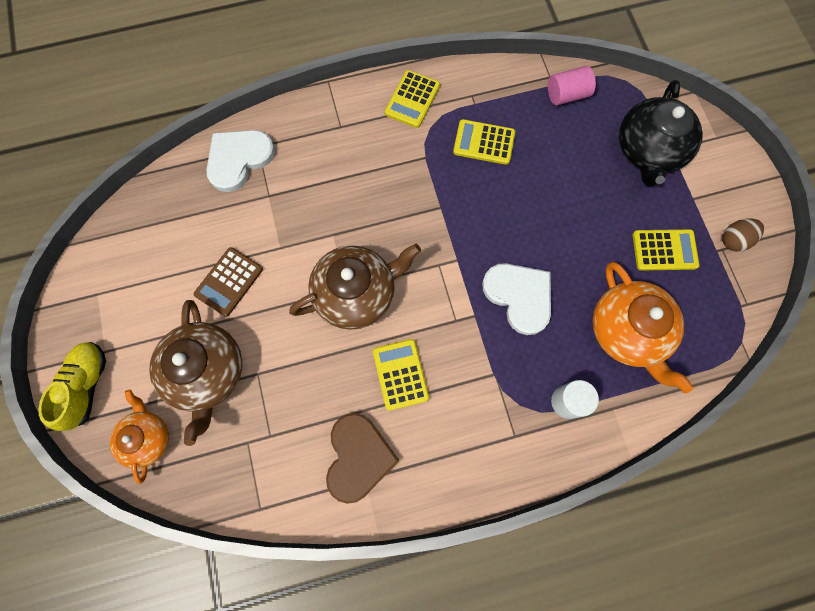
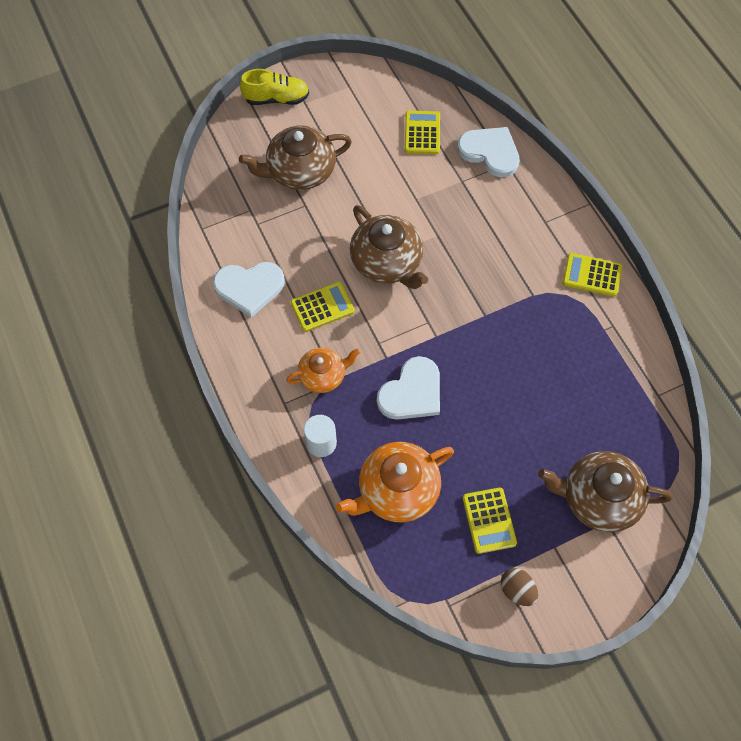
camera: 80 degrees right, 10 degrees down
orange teapot [110,389,169,484] -> orange teapot moved to [286,348,360,393]
brown calculator [194,247,263,317] -> none
brown heart [326,413,400,504] -> white heart [213,262,285,318]
yellow calculator [453,119,515,165] -> yellow calculator moved to [405,111,440,154]
pink cylinder [548,66,596,105] -> none
black teapot [619,80,703,187] -> brown teapot [538,451,672,532]

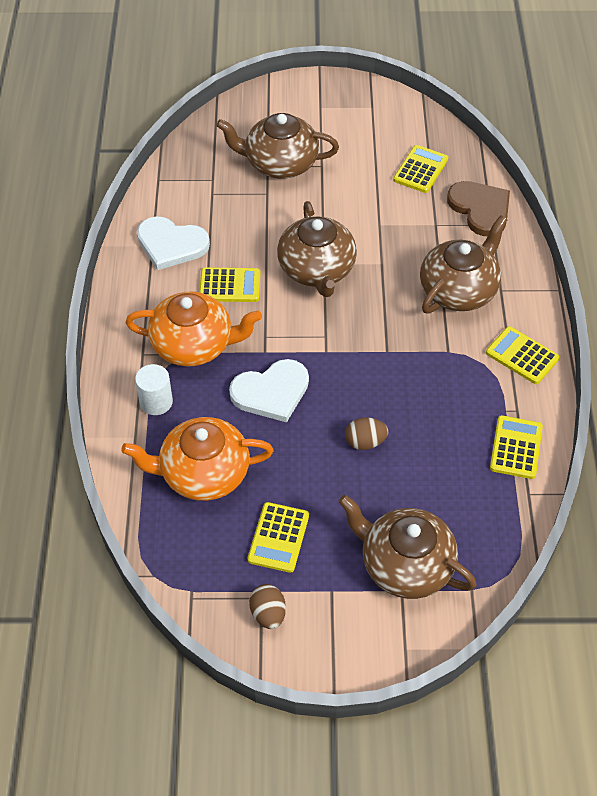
camera: 25 degrees right, 10 degrees down
yellow shoe [240,69,309,105] -> none
orange teapot [286,348,360,393] -> orange teapot [126,292,262,366], size x1.63
white heart [457,127,520,177] -> brown heart [447,181,510,236]
none -> brown egg [345,418,388,450]
none -> brown teapot [420,215,508,313]
none -> yellow calculator [490,415,543,479]

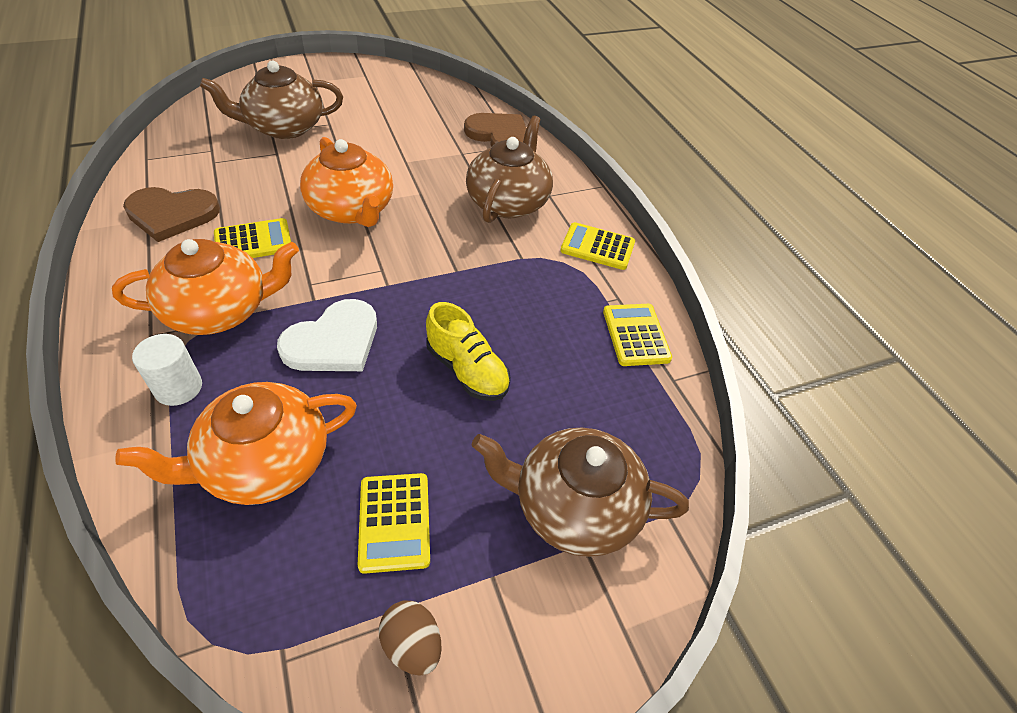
camera: 25 degrees left, 5 degrees down
white heart [137,216,210,270] -> brown heart [123,187,220,242]
brown teapot [277,201,357,297] -> orange teapot [300,137,393,227]
brown egg [345,418,388,450] -> yellow shoe [426,302,511,401]
yellow calculator [393,145,448,193] -> none

